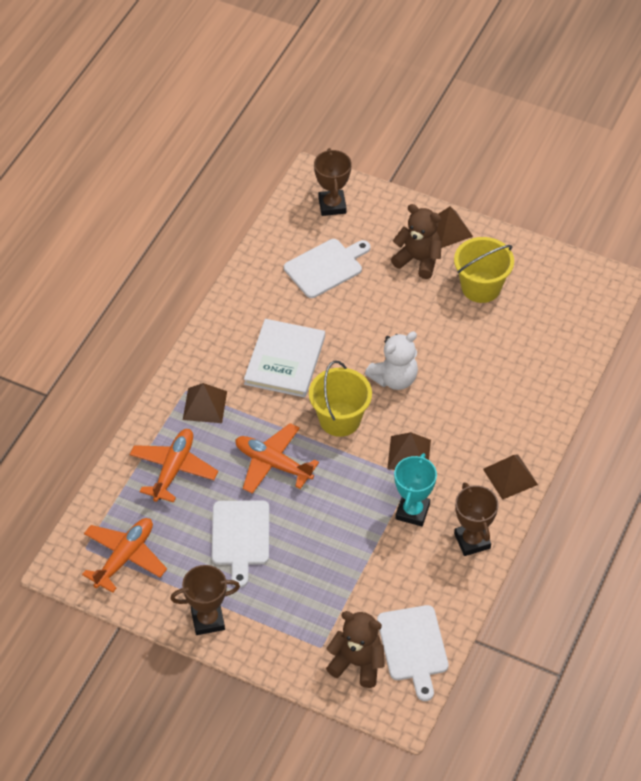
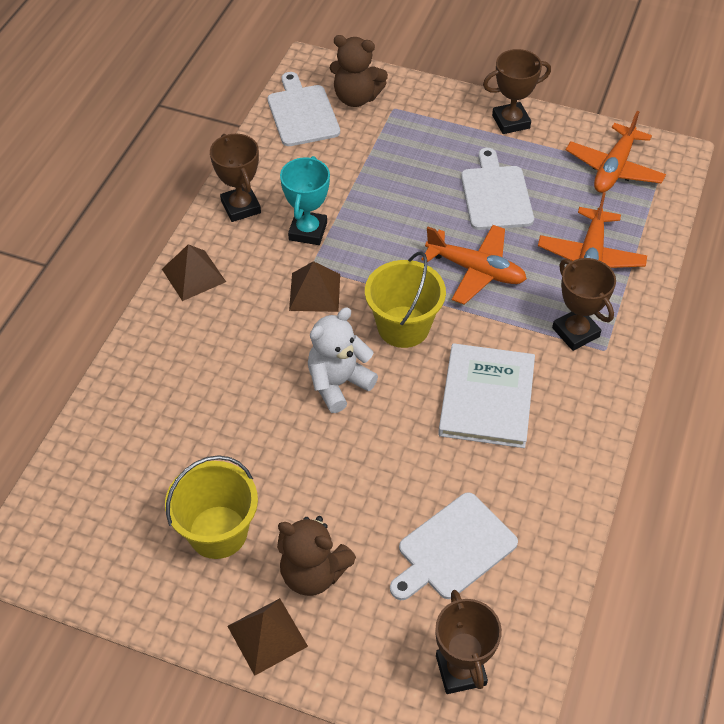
camera: 175 degrees right, 0 degrees up
brown pyramid [183,383,227,423] -> brown trophy [552,258,616,351]

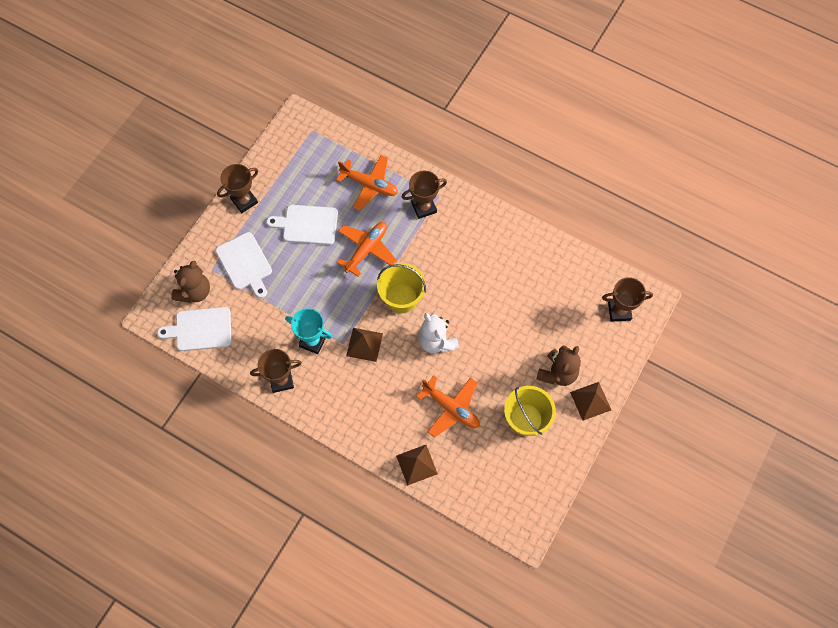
camera: 80 degrees left, 15 degrees up
brown pyramid [162,244,226,301] -> brown pyramid moved to [396,445,438,486]
white cutting board [390,492,518,600] -> white cutting board moved to [216,232,272,298]
white book [438,343,535,448] -> none
brown trophy [483,49,551,134] -> brown trophy turned 60 degrees clockwise [217,164,258,213]
orange plane [566,111,666,193] -> orange plane moved to [417,375,480,438]

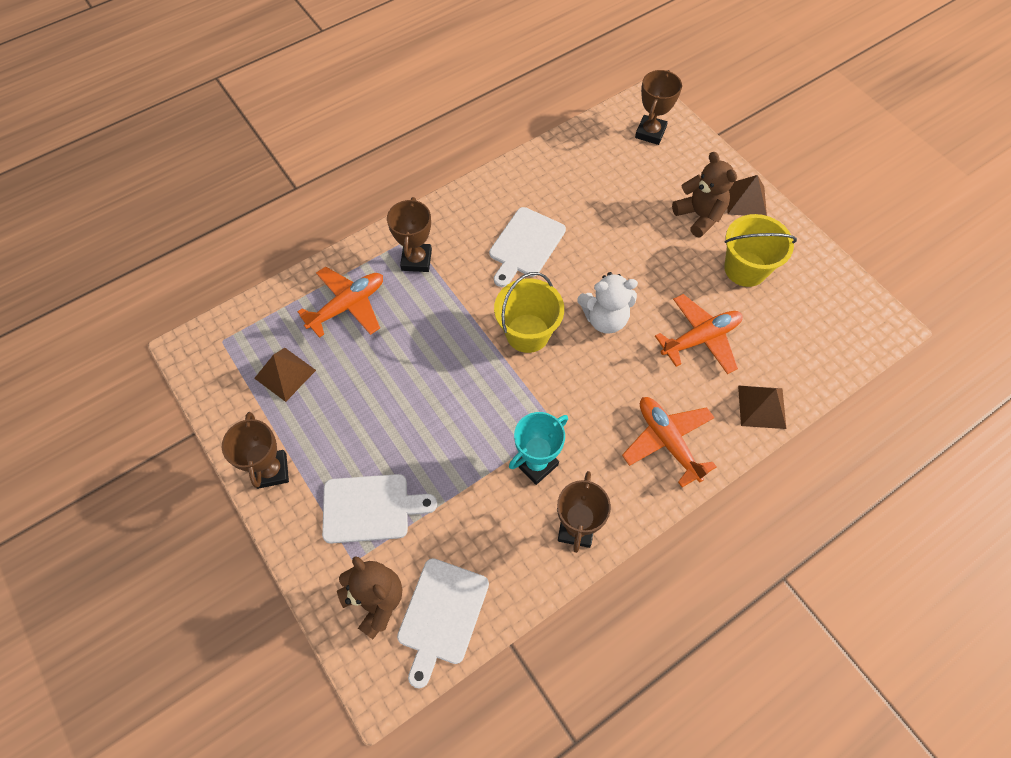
camera: 65 degrees left, 5 degrees down
white cutting board [266,205,338,245] -> white cutting board moved to [489,207,566,287]
orange plane [337,222,397,277] -> orange plane moved to [622,397,717,487]
brown pyramid [346,328,383,362] -> brown pyramid moved to [254,348,316,402]

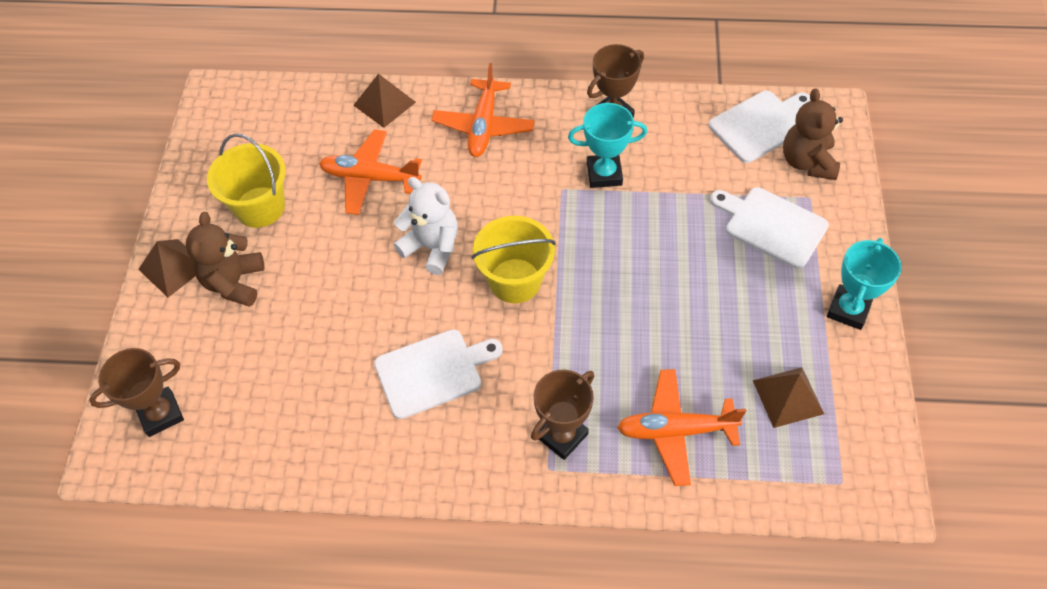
camera: 140 degrees left, 5 degrees down
brown trophy [222,412,289,489] -> turquoise trophy [827,238,902,330]

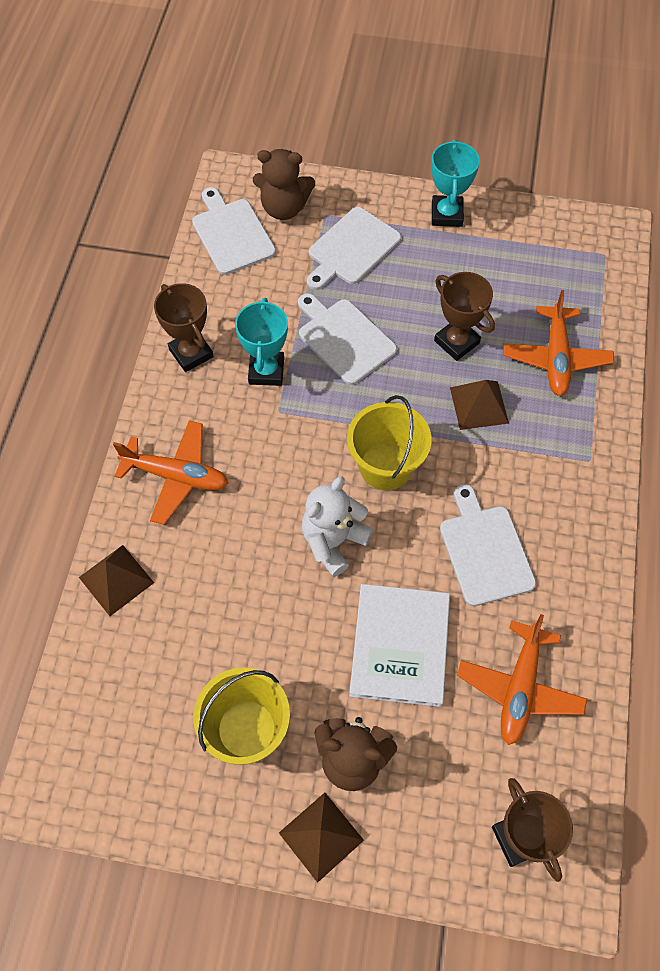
camera: 85 degrees left, 5 degrees up
orange plane [319,129,422,215] -> orange plane moved to [457,614,587,745]
brown trophy [531,369,594,460] -> brown trophy moved to [434,272,495,361]
brown pyramid [753,367,824,428] -> brown pyramid moved to [450,380,509,430]
turquoise trophy [827,238,902,330] -> turquoise trophy turned 60 degrees clockwise [431,140,480,227]
none -> white cutting board [298,293,397,385]
none -> white book [349,584,450,707]

